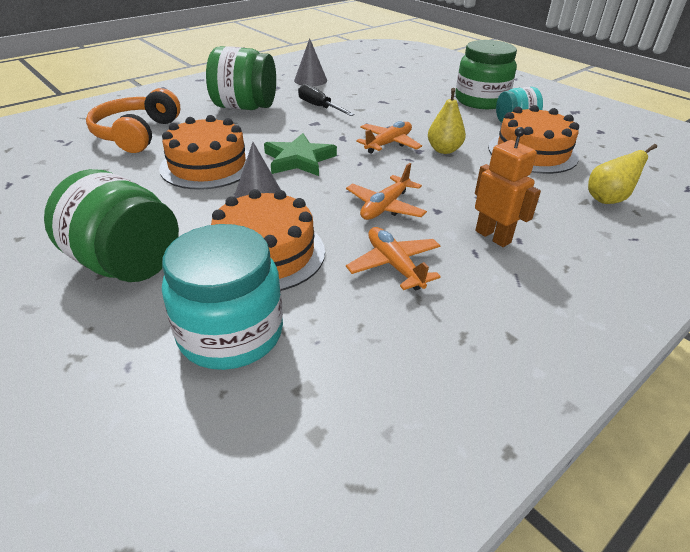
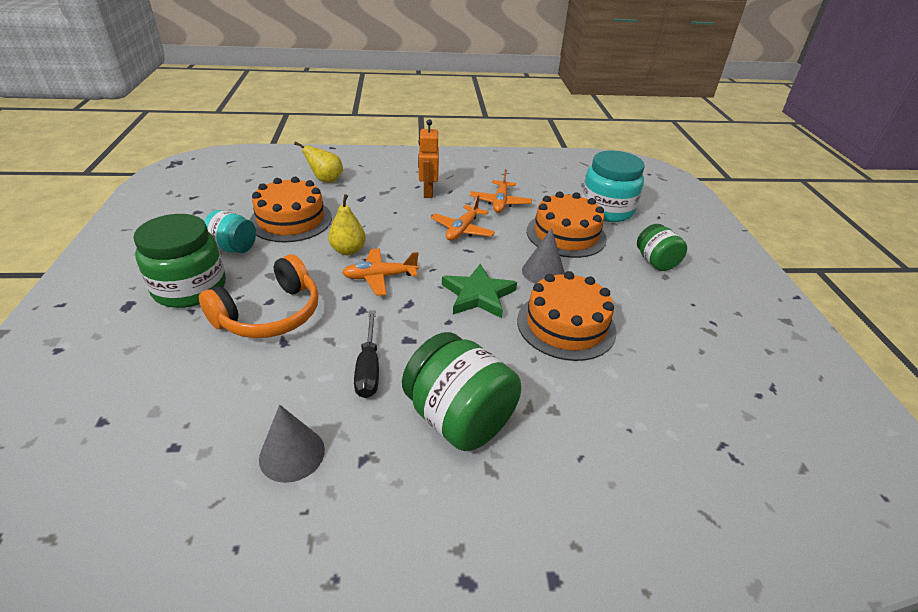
camera: 145 degrees left, 0 degrees up
green jar [44,169,179,282] -> green jar [637,224,687,271], size x0.59
orange headphones [86,88,180,153] -> orange headphones moved to [199,254,319,338]
orange plane [346,163,427,220] -> orange plane turned 135 degrees clockwise [431,195,495,241]

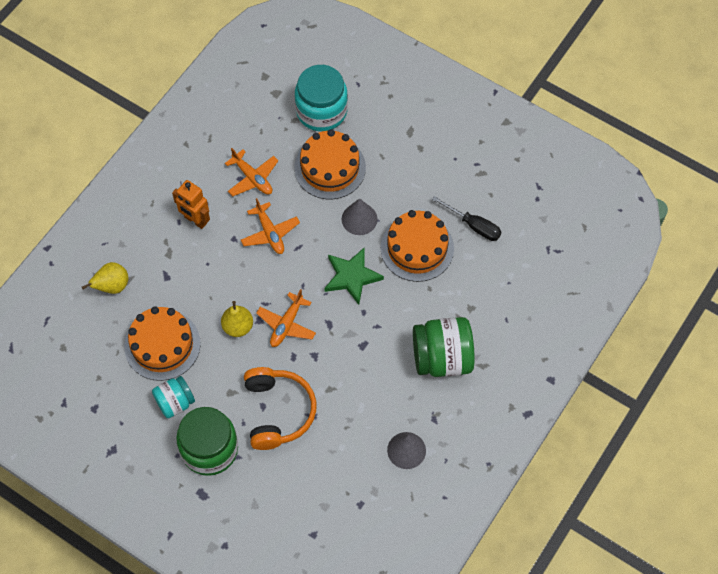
camera: 50 degrees left, 25 degrees up
black screwdriver [354,310,379,398] -> black screwdriver moved to [432,196,502,241]
green jar [637,224,687,271] -> none

